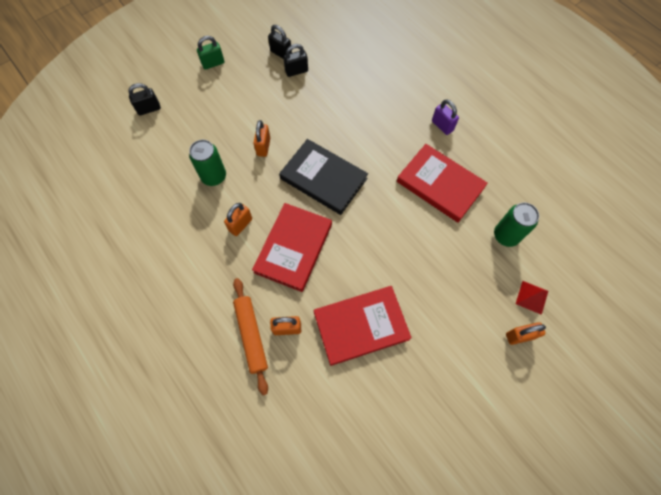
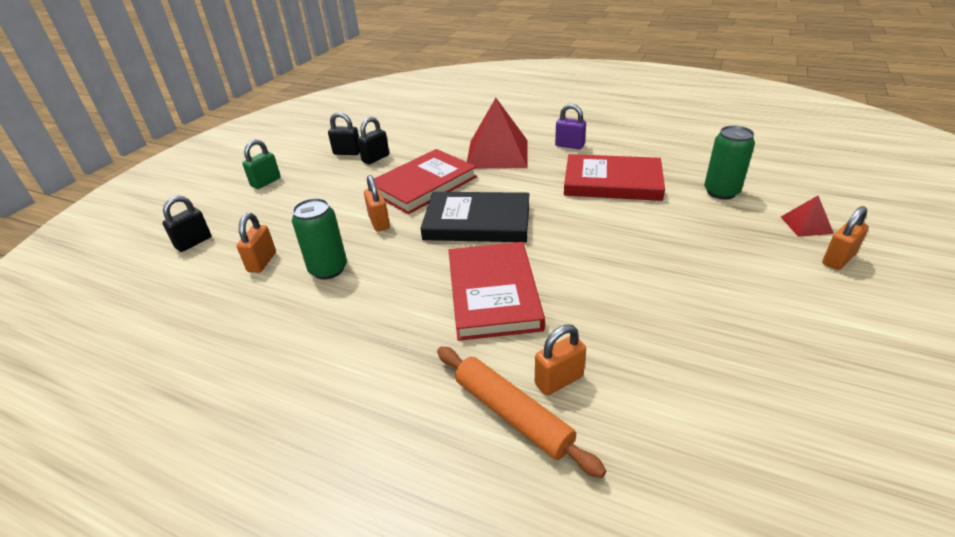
camera: 25 degrees left, 30 degrees down
orange padlock [224,203,252,236] -> orange padlock moved to [237,213,276,273]
red book [314,286,412,366] -> red book moved to [374,149,477,214]
none -> red pyramid [467,98,528,169]

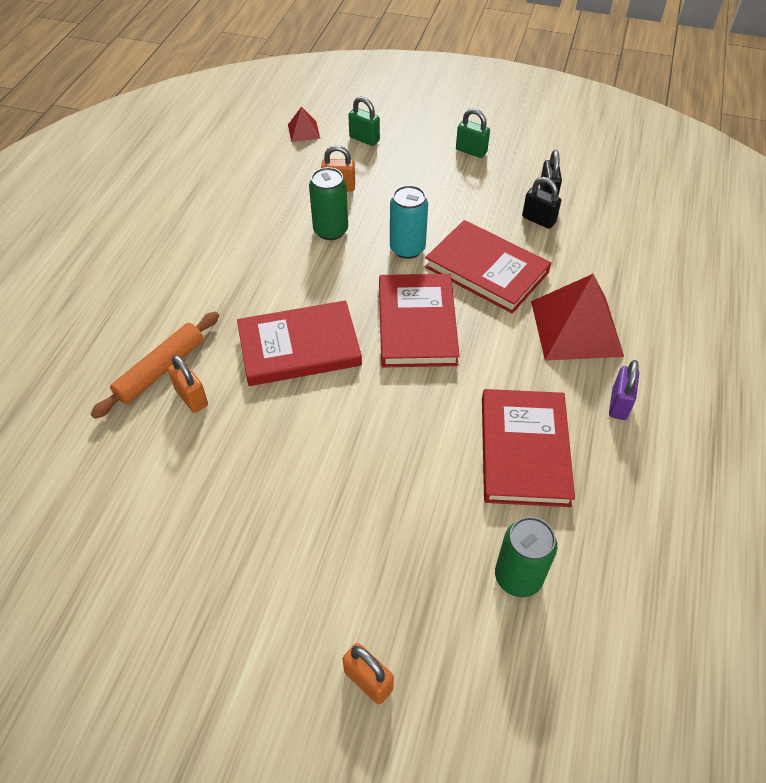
camera: 80 degrees right, 15 degrees up
black padlock [162,196,211,252] -> green padlock [348,96,380,146]
orange padlock [364,175,390,231] -> turquoise can [390,185,428,259]
black book [420,192,529,242] -> red book [379,274,460,367]
red pyramid [781,196,834,237] -> red pyramid moved to [288,106,320,142]

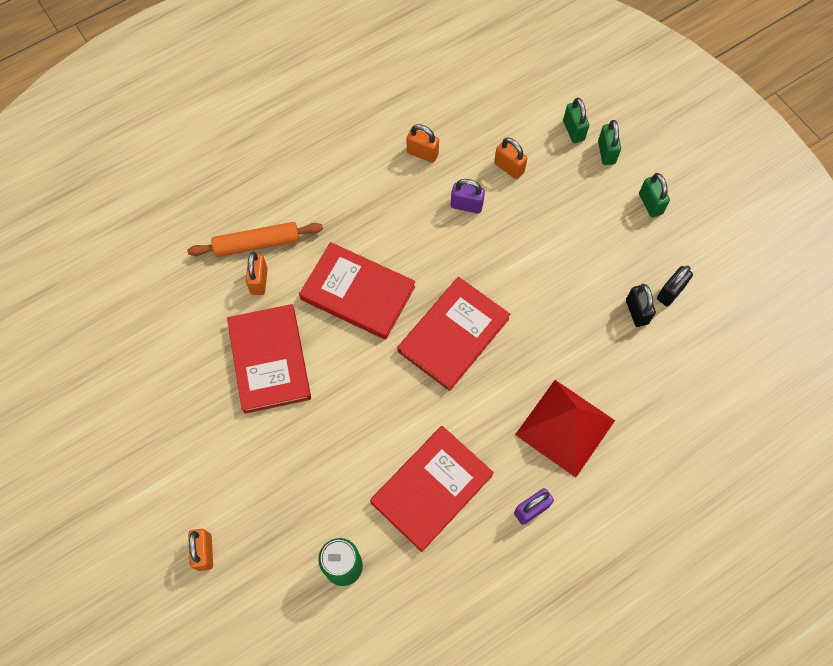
camera: 40 degrees right, 15 degrees up
red pyramid [288,106,320,142] -> none
green can [309,167,348,240] -> purple padlock [451,179,485,214]
turquoise can [390,185,428,259] -> none
red book [425,220,551,314] -> red book moved to [227,304,311,414]
none -> orange padlock [407,124,439,163]
none -> green padlock [598,120,621,165]

